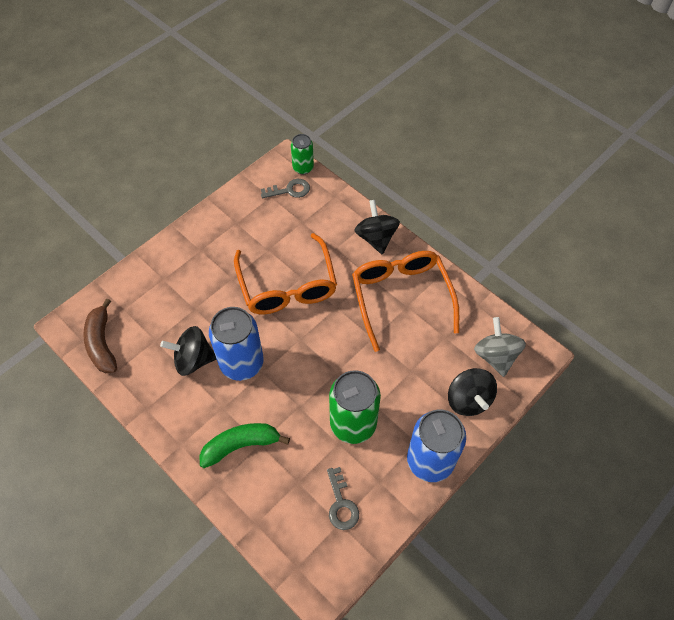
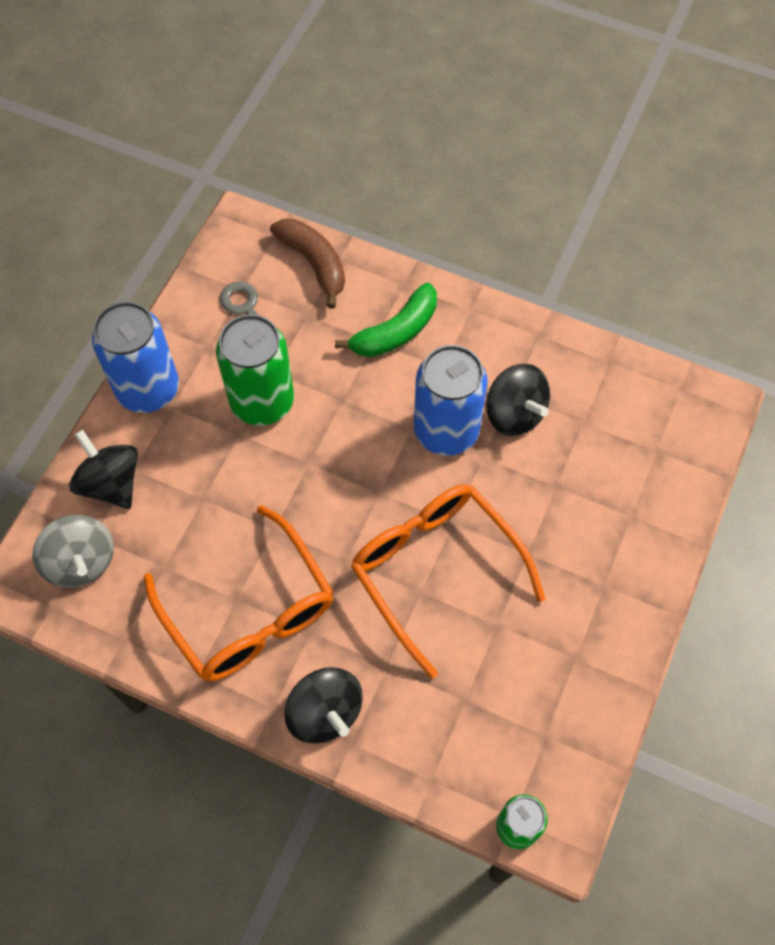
camera: 160 degrees right, 5 degrees up
brown banana [83,298,117,373] -> brown banana moved to [270,219,345,309]
black spinning top [160,326,216,376] -> black spinning top turned 75 degrees clockwise [486,364,550,436]
grey key [261,179,310,198] -> none

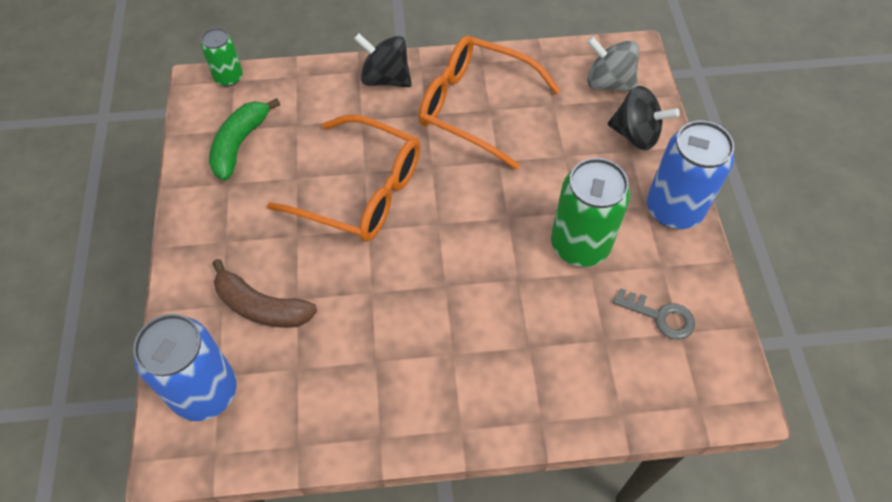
camera: 150 degrees right, 5 degrees down
brown banana [270,219,345,309] -> brown banana moved to [212,259,317,328]
green banana [335,283,437,357] -> green banana moved to [209,98,280,181]
blue can [414,345,488,456] -> blue can moved to [133,314,237,421]
black spinning top [486,364,550,436] -> none

